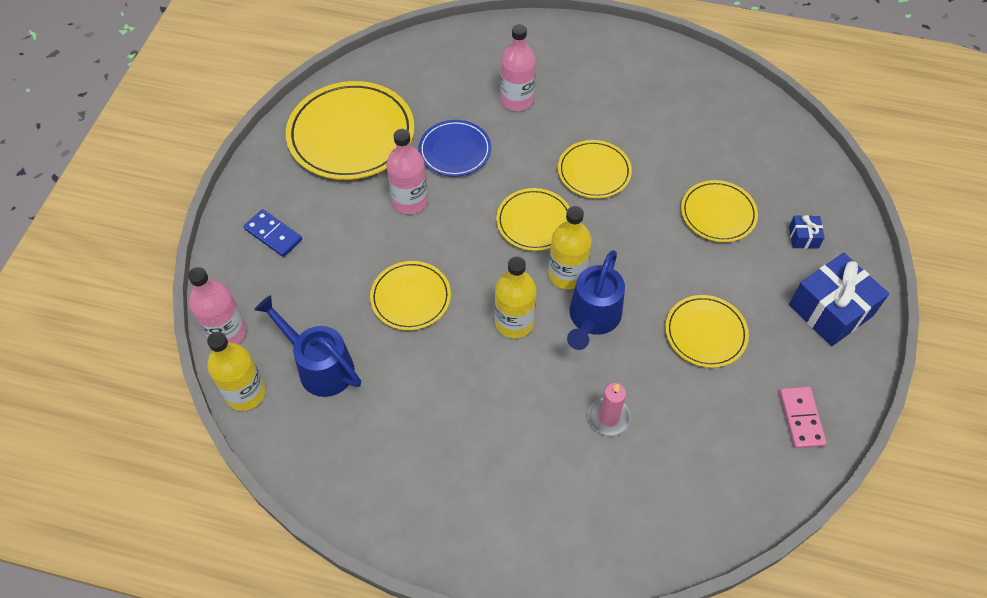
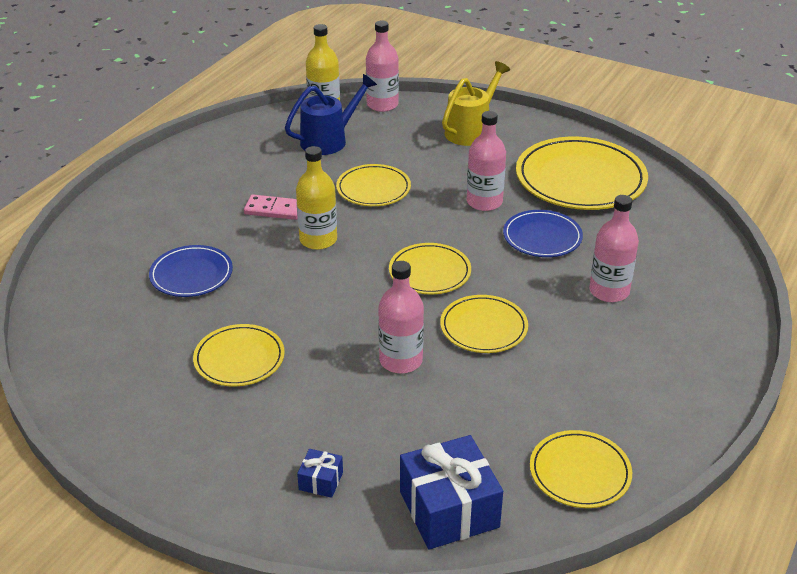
camera: 105 degrees right, 20 degrees down
blue domino [244,209,302,257] -> yellow watering can [442,61,510,146]
yellow bottle [548,206,592,290] -> none
blue watering can [567,250,625,350] -> none
pink candle [588,383,631,436] -> blue plate [149,245,233,297]
yellow plate [681,180,758,242] -> yellow plate moved to [530,430,632,508]
pink domino [780,387,826,449] -> pink domino moved to [244,194,298,220]
blue gift [789,253,889,346] -> blue gift moved to [400,435,503,549]
none -> pink bottle [378,261,424,374]

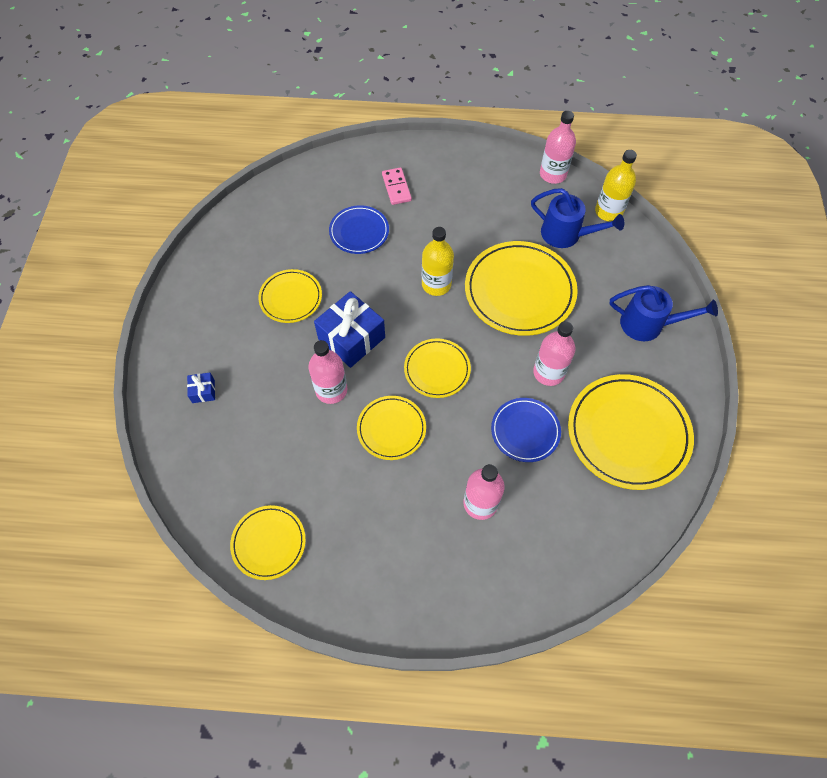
camera: 65 degrees right, 25 degrees up
pink domino [244,194,298,220] -> pink domino moved to [382,167,412,205]
yellow plate [336,164,411,206] -> yellow plate [465,241,578,336], size x1.77
pink bottle [366,21,399,112] -> pink bottle moved to [540,111,576,184]
blue gift [400,435,503,549] -> blue gift moved to [314,291,385,368]
yellow watering can [442,61,510,146] -> blue watering can [610,285,718,341]

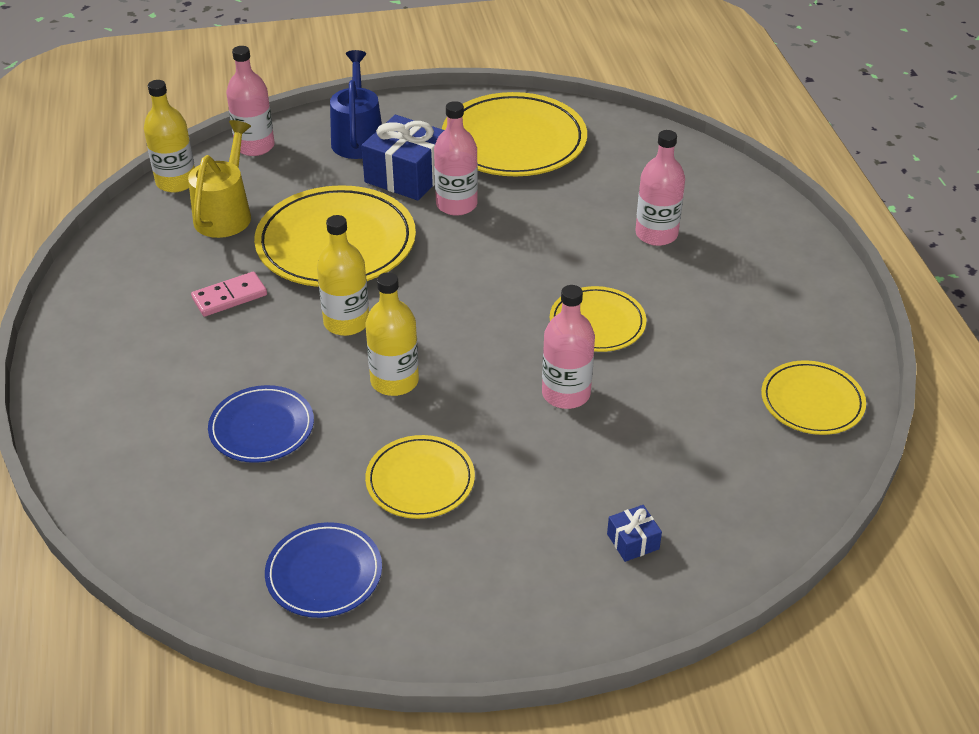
camera: 105 degrees left, 20 degrees down
blue gift [314,291,385,368] -> blue gift moved to [361,115,444,201]
pink domino [382,167,412,205] -> pink domino moved to [191,271,267,317]
yellow plate [404,338,471,398] -> none
blue plate [491,398,561,462] -> blue plate moved to [265,522,382,618]
blue watering can [531,188,624,248] -> yellow watering can [188,120,251,238]
pink bottle [540,111,576,184] -> pink bottle moved to [226,46,275,156]
none -> yellow bottle [366,272,419,396]

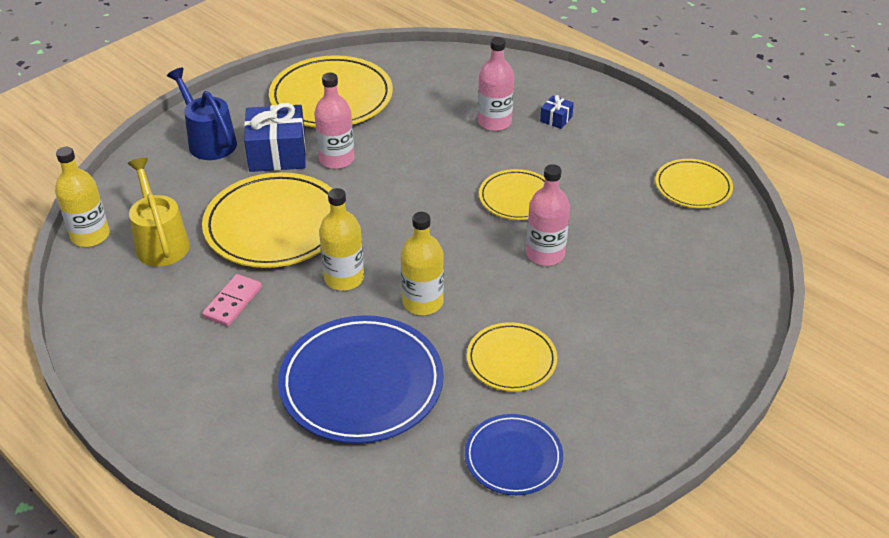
camera: 35 degrees left, 0 degrees up
blue plate [208,385,314,463] -> blue plate [278,315,444,444], size x1.77
pink bottle [226,46,275,156] -> none
blue gift [607,505,662,562] -> blue gift moved to [540,95,574,129]

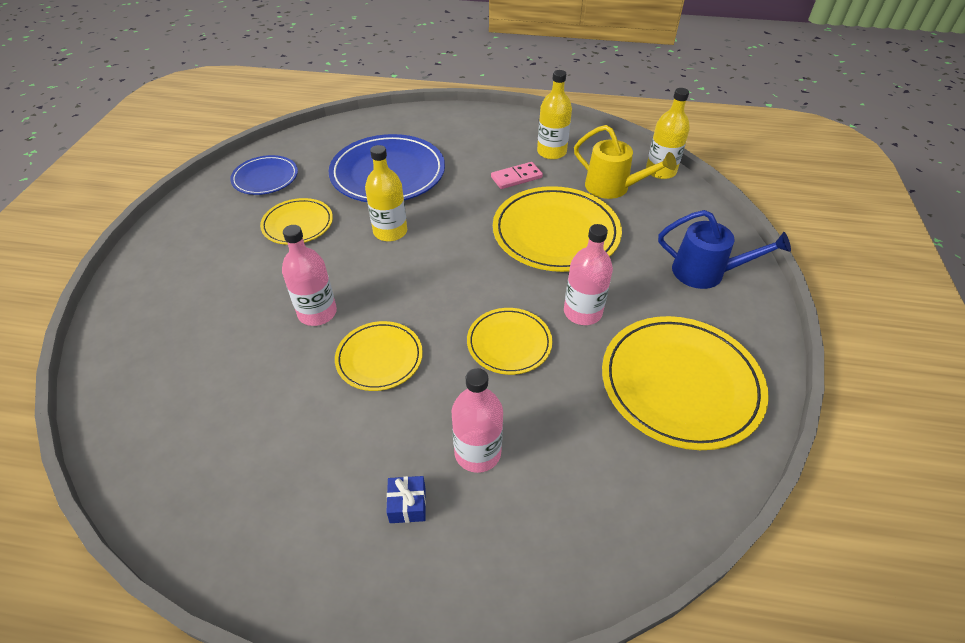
camera: 145 degrees right, 5 degrees up
pink domino [202,274,262,326] -> pink domino turned 75 degrees clockwise [491,162,543,189]
blue gift [244,103,306,172] -> none
yellow bottle [319,188,364,291] -> yellow bottle moved to [537,70,572,160]
yellow plate [655,159,733,208] -> yellow plate moved to [467,308,552,375]

